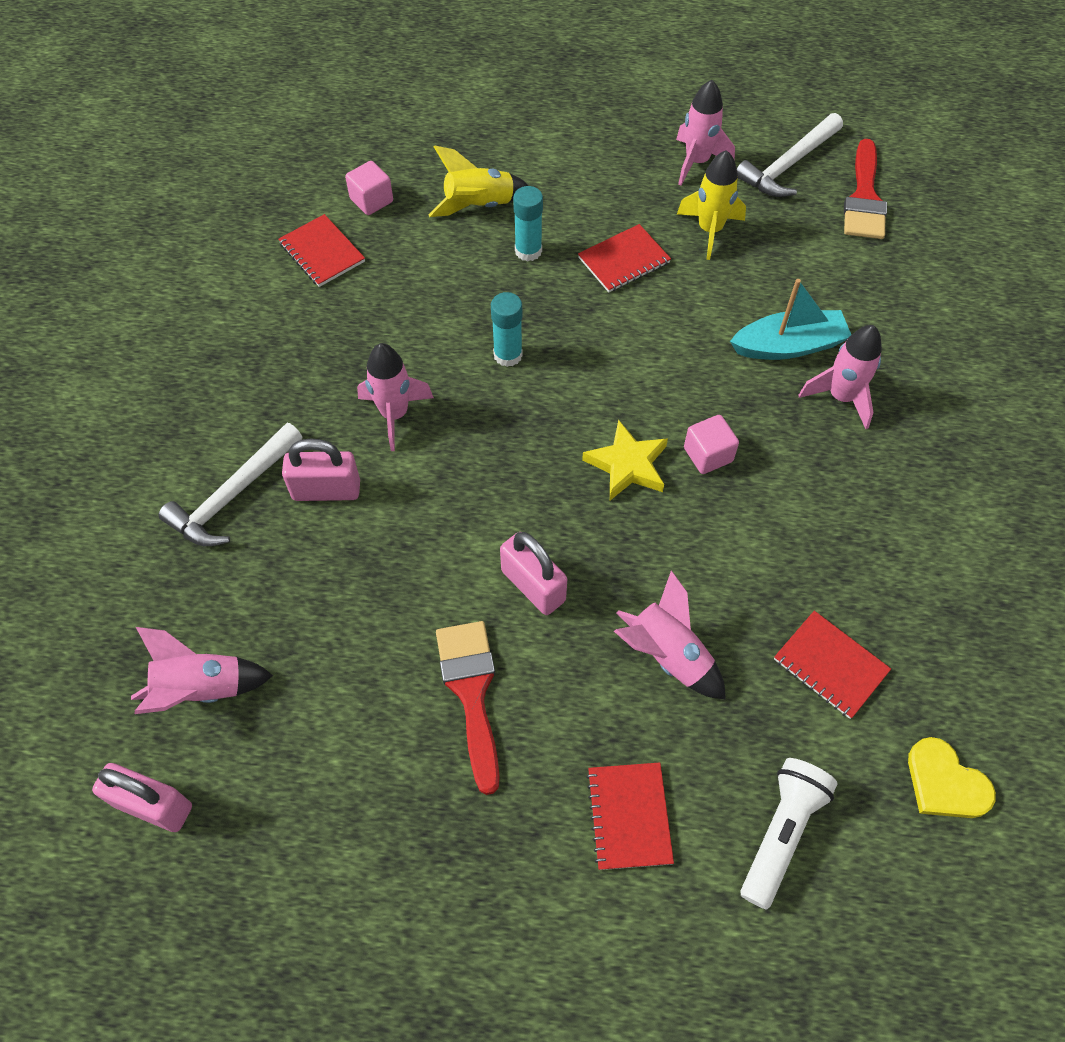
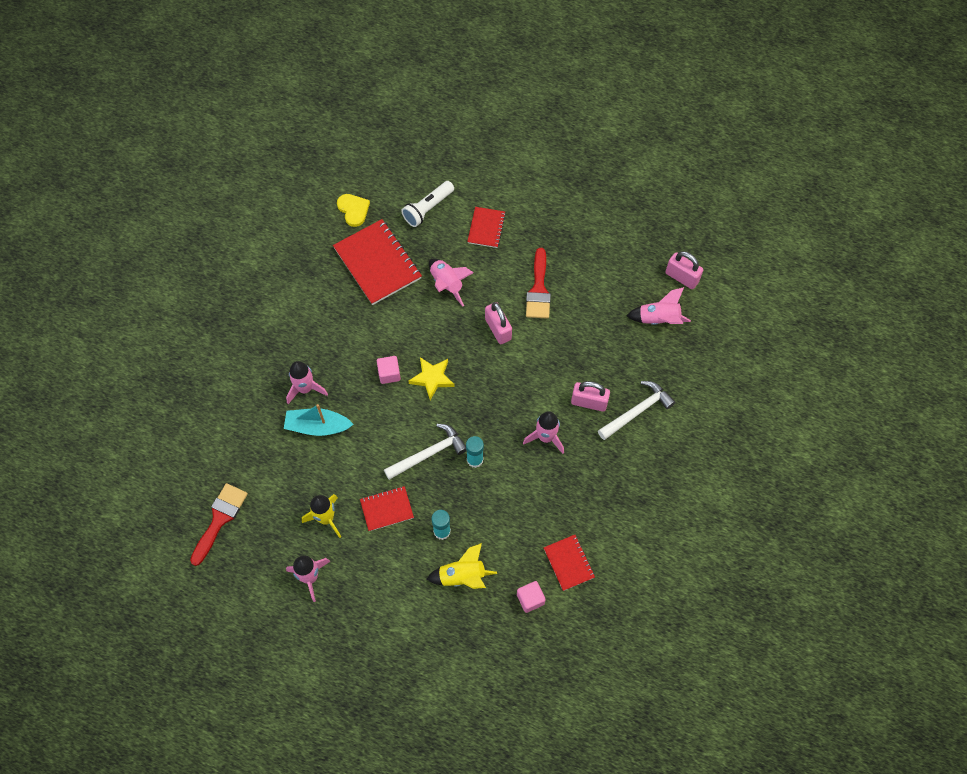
camera: 165 degrees left, 5 degrees up
white hammer [737,113,843,197] -> white hammer moved to [384,424,467,480]
red notebook [774,611,891,719] -> red notebook [333,219,422,305], size x1.84

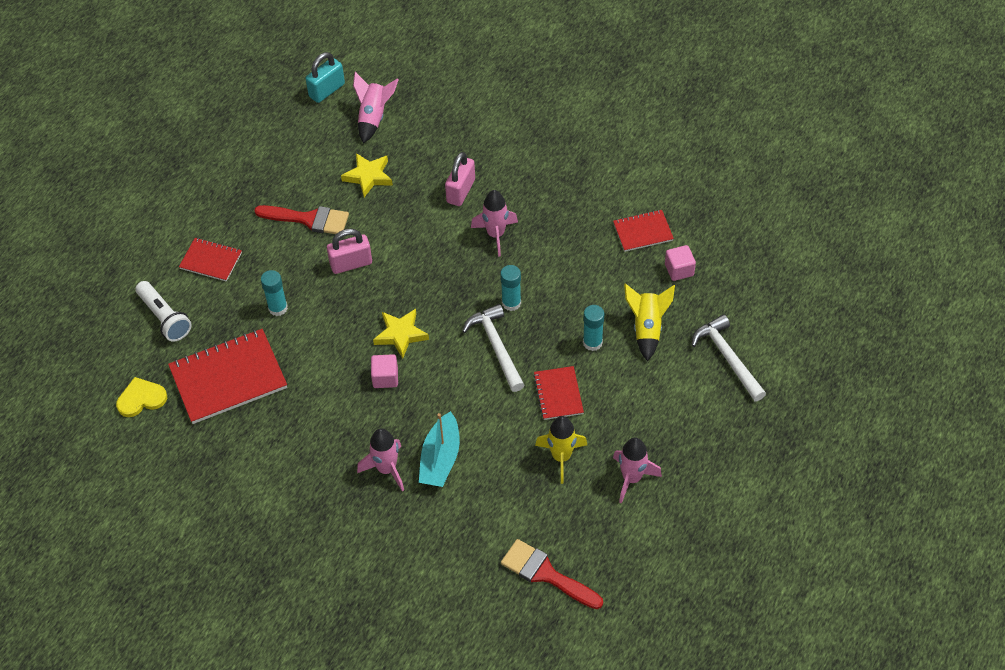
camera: 80 degrees left, 10 degrees down
pink rocket [429,258,474,307] -> turquoise glue stick [261,270,288,316]
white hammer [598,381,675,440] -> white hammer moved to [692,315,766,402]
pink padlock [665,251,703,289] -> turquoise padlock [305,52,345,103]
none -> yellow star [341,153,393,197]

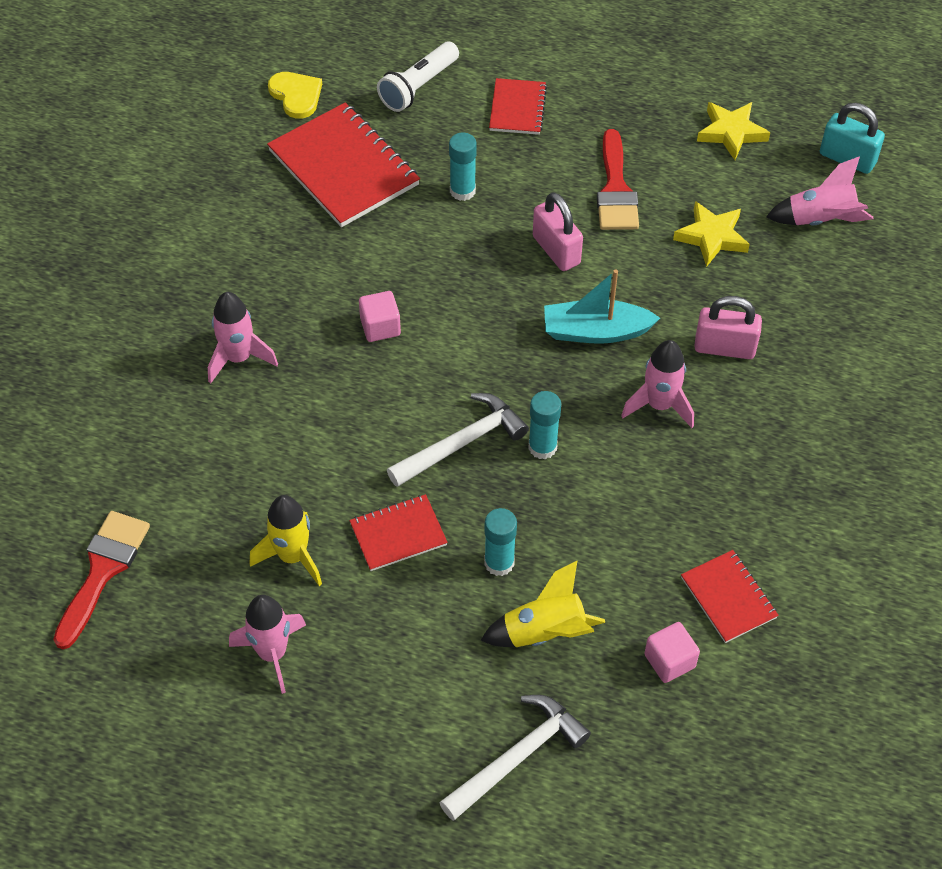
camera: 75 degrees right, 0 degrees up
yellow star [373,309,429,359] -> yellow star moved to [697,102,770,160]
turquoise boat [419,411,460,487] -> turquoise boat moved to [544,270,660,344]

